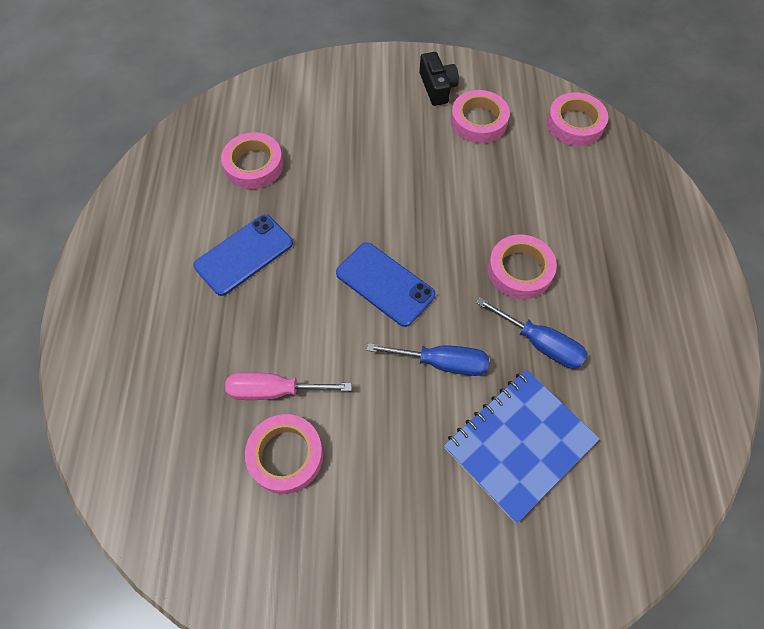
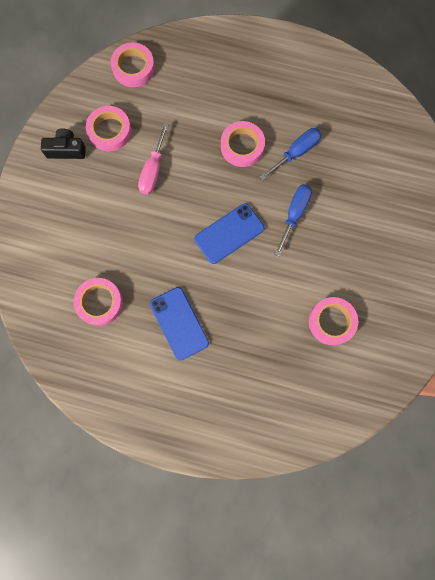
camera: 75 degrees left, 15 degrees up
pink screwdriver [225,372,352,400] -> pink screwdriver moved to [138,123,169,195]
blue notebook [444,369,600,523] -> none

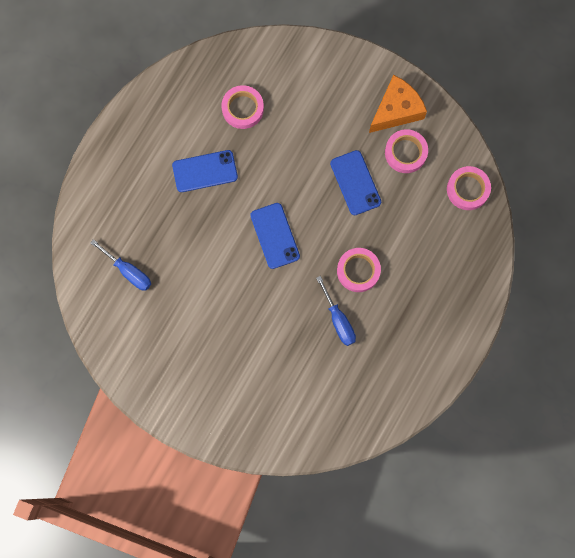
camera: 105 degrees right, 0 degrees up
black camera [41,128,86,159] -> orange cheese [369,75,427,133]
pink screwdriver [138,123,169,195] -> blue phone [330,150,381,215]
blue screwdriver [275,184,312,256] -> blue screwdriver moved to [90,239,151,291]
pink tape [309,297,358,345] -> none

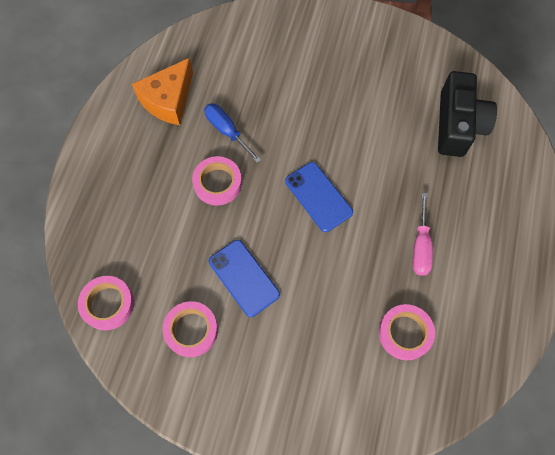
camera: 165 degrees right, 10 degrees down
blue screwdriver [90,239,151,291] -> black camera [438,71,497,157]
blue phone [172,150,238,192] -> pink screwdriver [413,192,433,276]
orange cheese [369,75,427,133] -> orange cheese moved to [132,58,193,125]

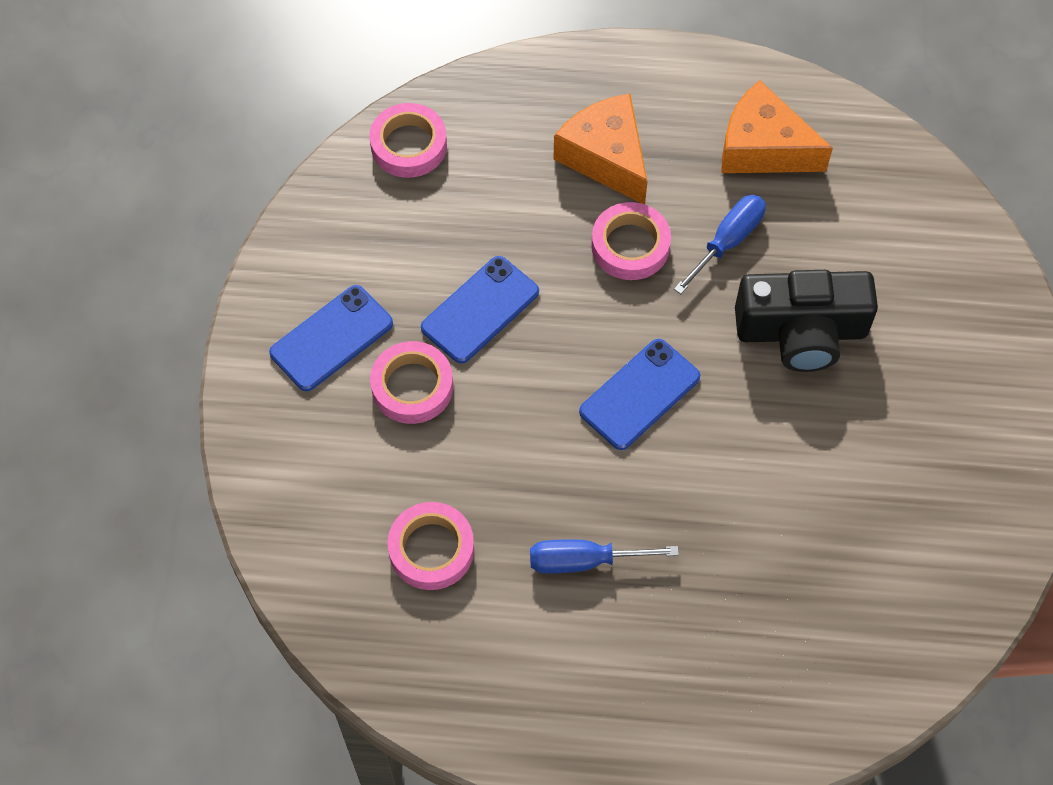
camera: 80 degrees right, 5 degrees down
pink tape [163,301,218,357] -> pink tape moved to [370,341,453,424]
pink screwdriver [413,192,433,276] -> blue screwdriver [530,540,679,574]
black camera [438,71,497,157] -> black camera moved to [735,270,878,372]
none -> blue phone [269,285,393,391]
none -> orange cheese [553,94,647,204]

